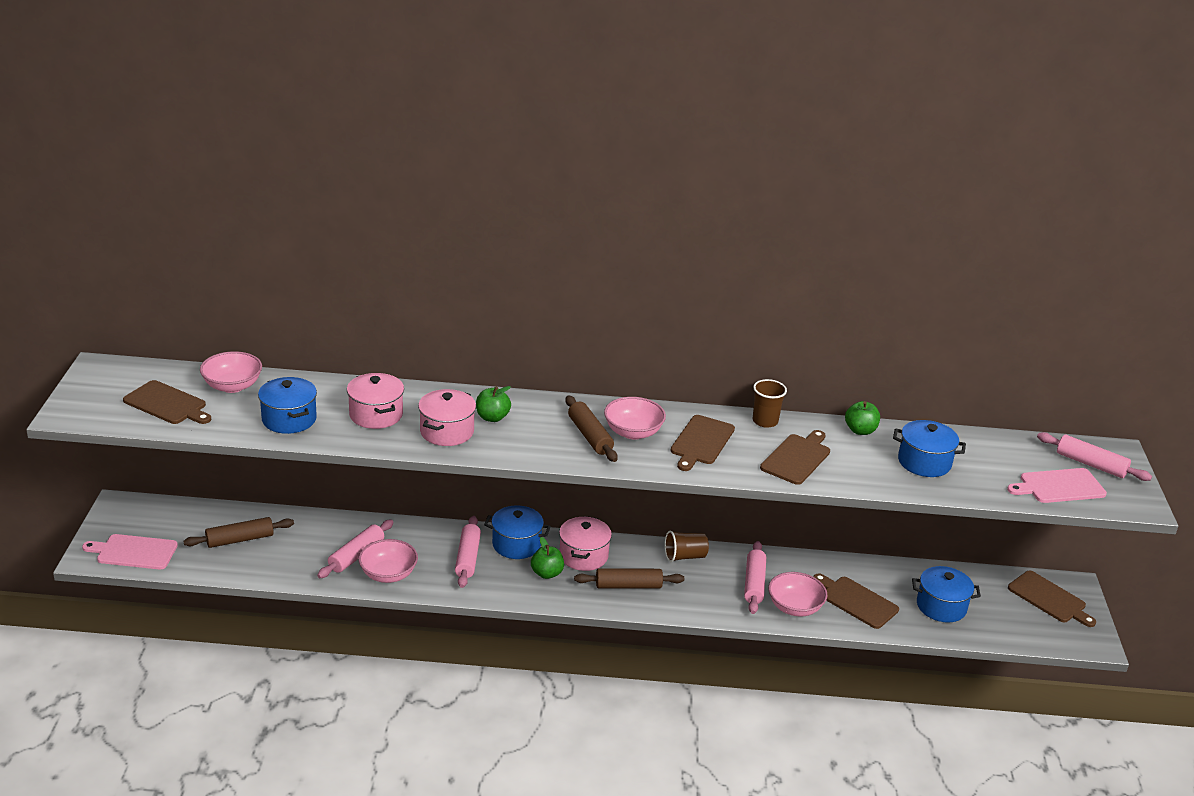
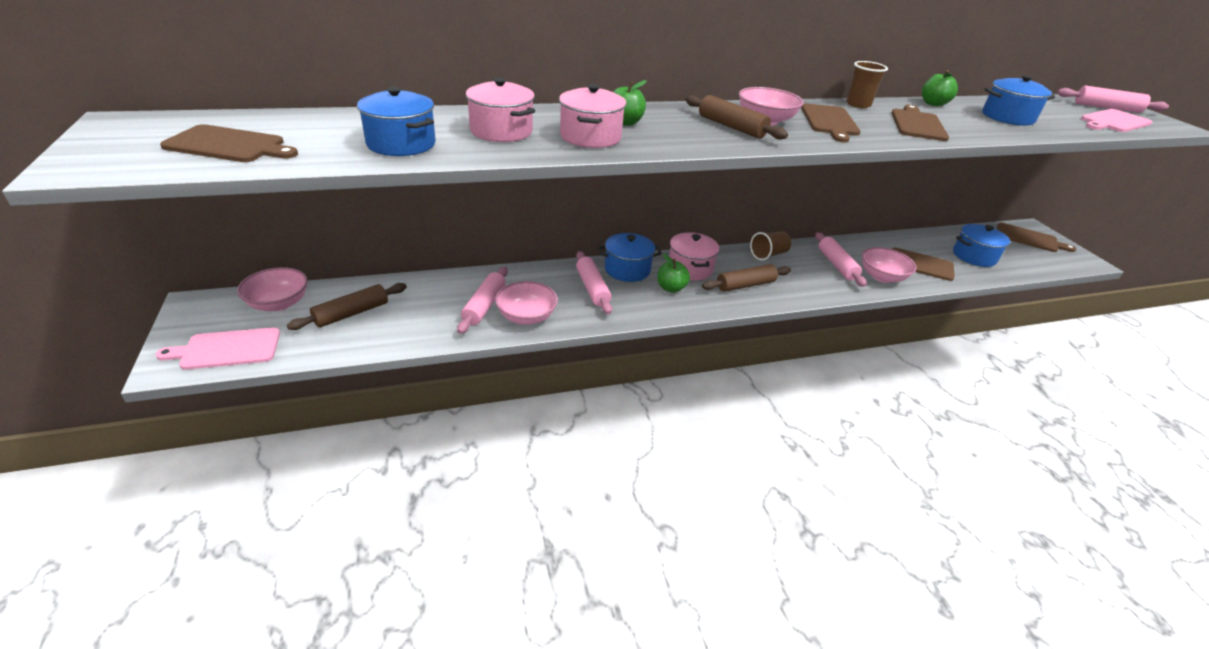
camera: 20 degrees left, 5 degrees up
pink bowl [200,351,262,393] -> pink bowl moved to [237,267,308,311]

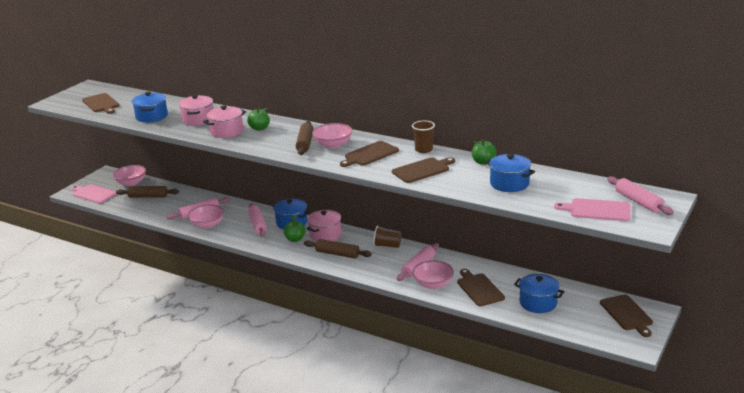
camera: 50 degrees right, 10 degrees down
pink rolling pin [576,251,612,314] -> pink rolling pin turned 45 degrees counterclockwise [248,203,267,237]

